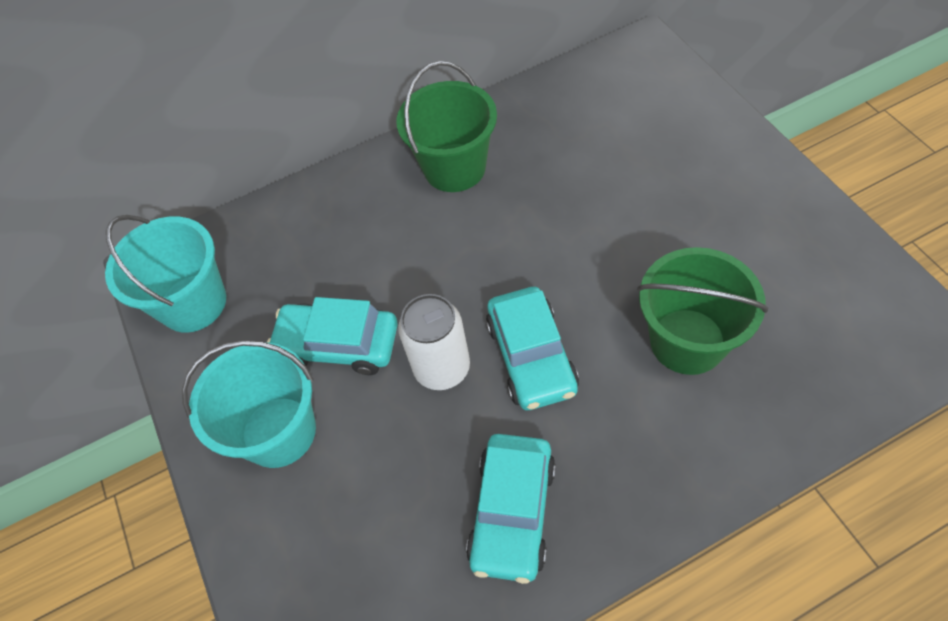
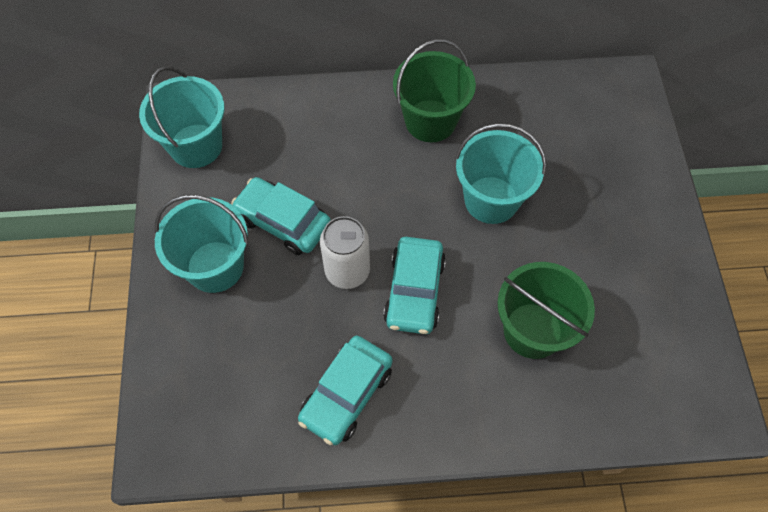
camera: 15 degrees right, 5 degrees up
none -> turquoise bucket [455,123,547,224]

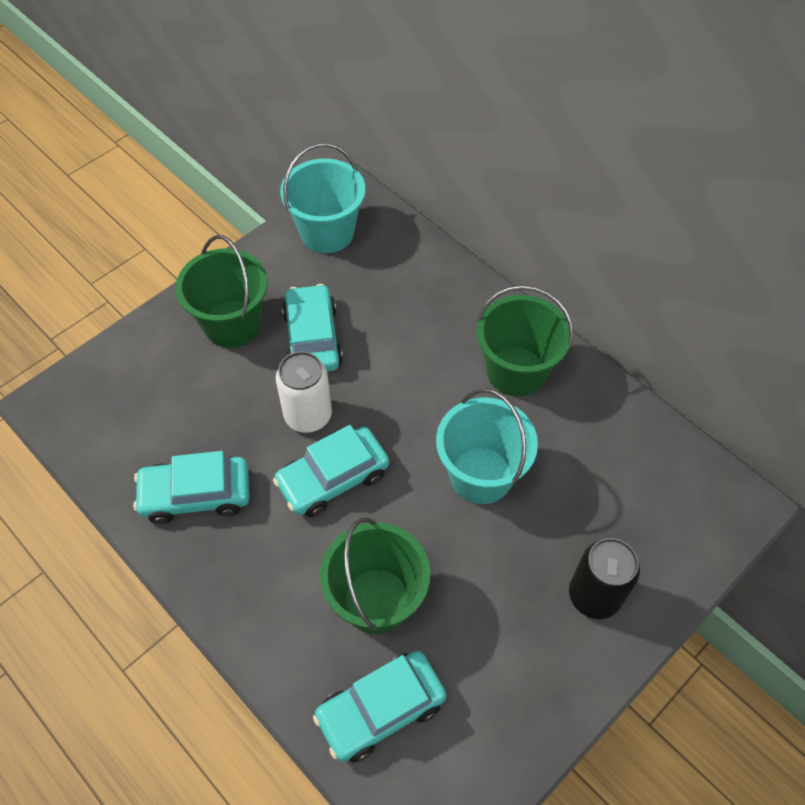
camera: 50 degrees right, 5 degrees down
turquoise bucket [155,195,249,293] -> green bucket [176,235,268,348]
none -> turquoise car [313,651,446,763]
none -> black can [569,538,640,619]

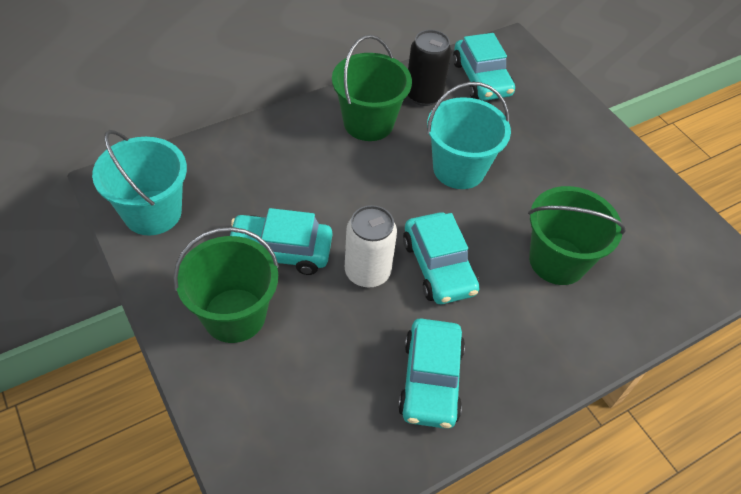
camera: 80 degrees left, 5 degrees down
turquoise car [313,651,446,763] -> turquoise car moved to [453,33,515,101]
black can [569,538,640,619] -> black can moved to [408,30,451,106]

